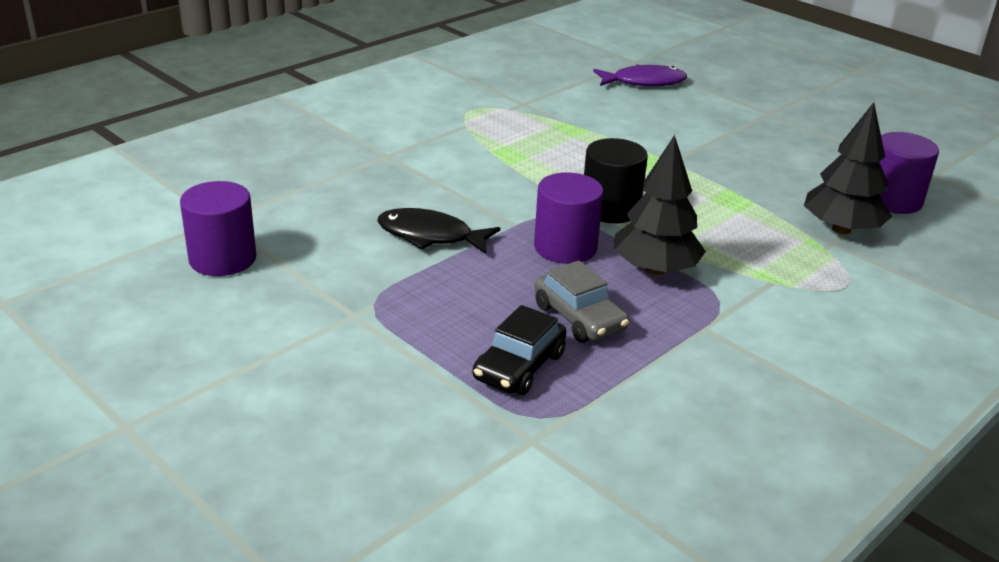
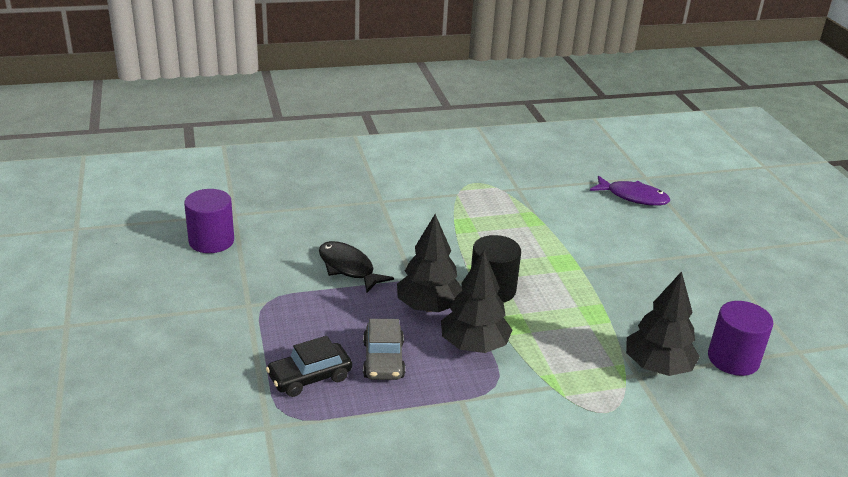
camera: 30 degrees right, 0 degrees up
purple cylinder [534,172,603,264] -> black tree [397,214,462,312]

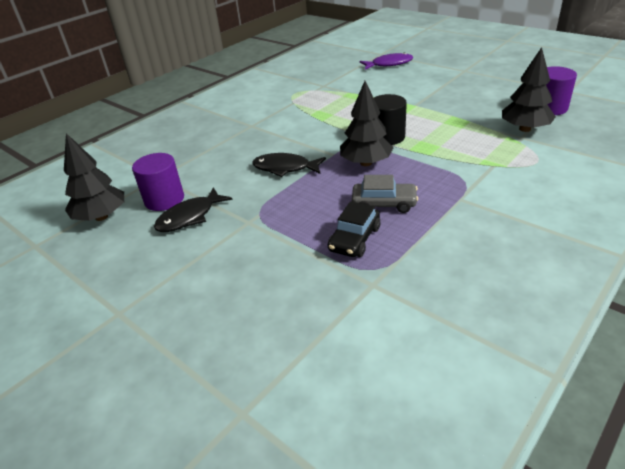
camera: 30 degrees left, 5 degrees up
grey car [363,319,406,380] -> grey car turned 45 degrees counterclockwise [352,175,418,213]
black tree [441,251,512,353] -> black tree moved to [64,133,124,221]
none -> black fish [154,187,233,232]

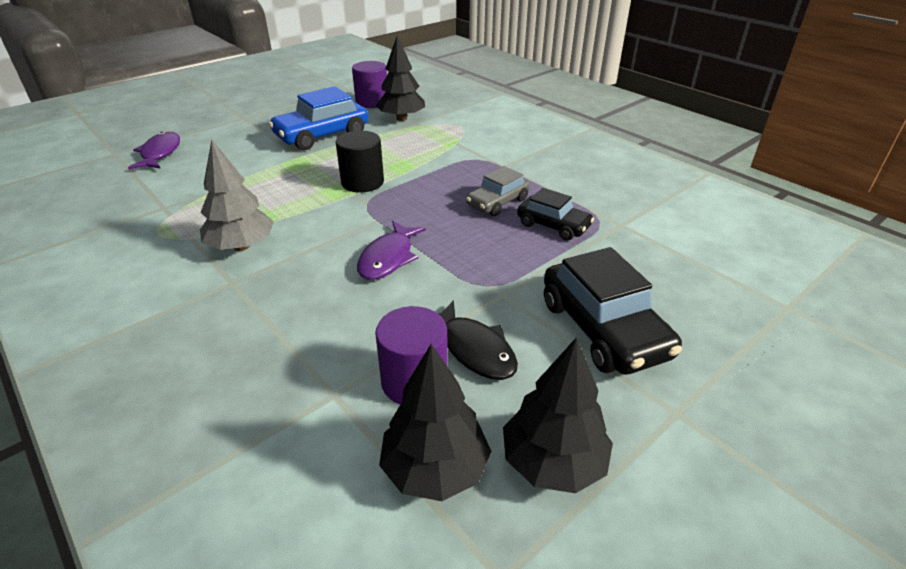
camera: 85 degrees left, 0 degrees up
black fish [252,153,326,177] -> purple fish [357,221,426,280]
black tree [340,81,393,166] -> black tree moved to [503,337,613,493]
grey car [352,175,418,213] -> grey car turned 150 degrees counterclockwise [466,166,530,216]
none -> grey tree [200,139,274,251]
none -> blue car [269,86,368,150]
none -> black car [544,247,682,375]

